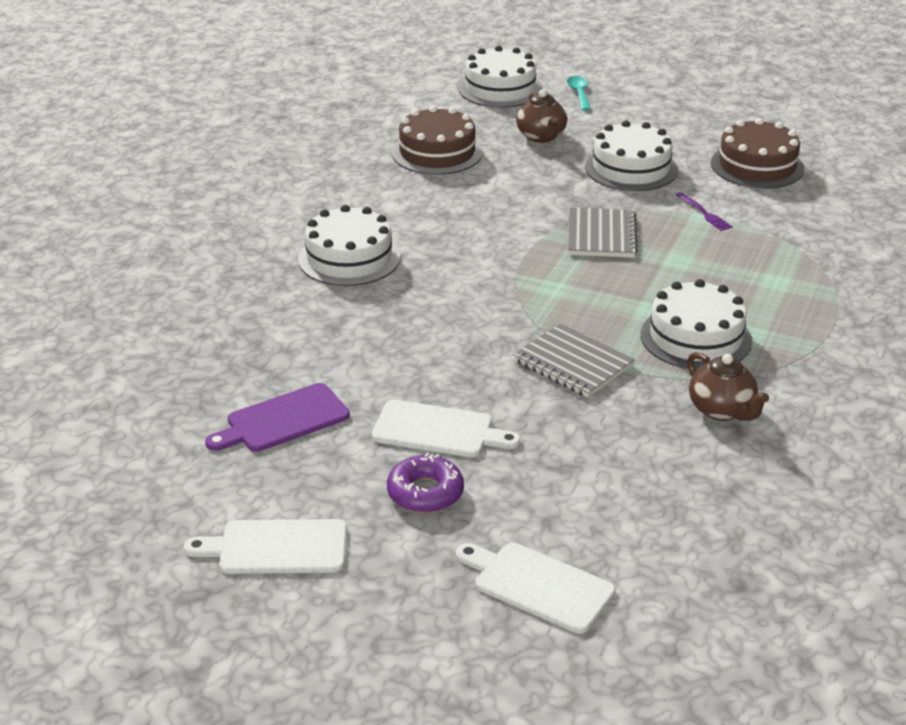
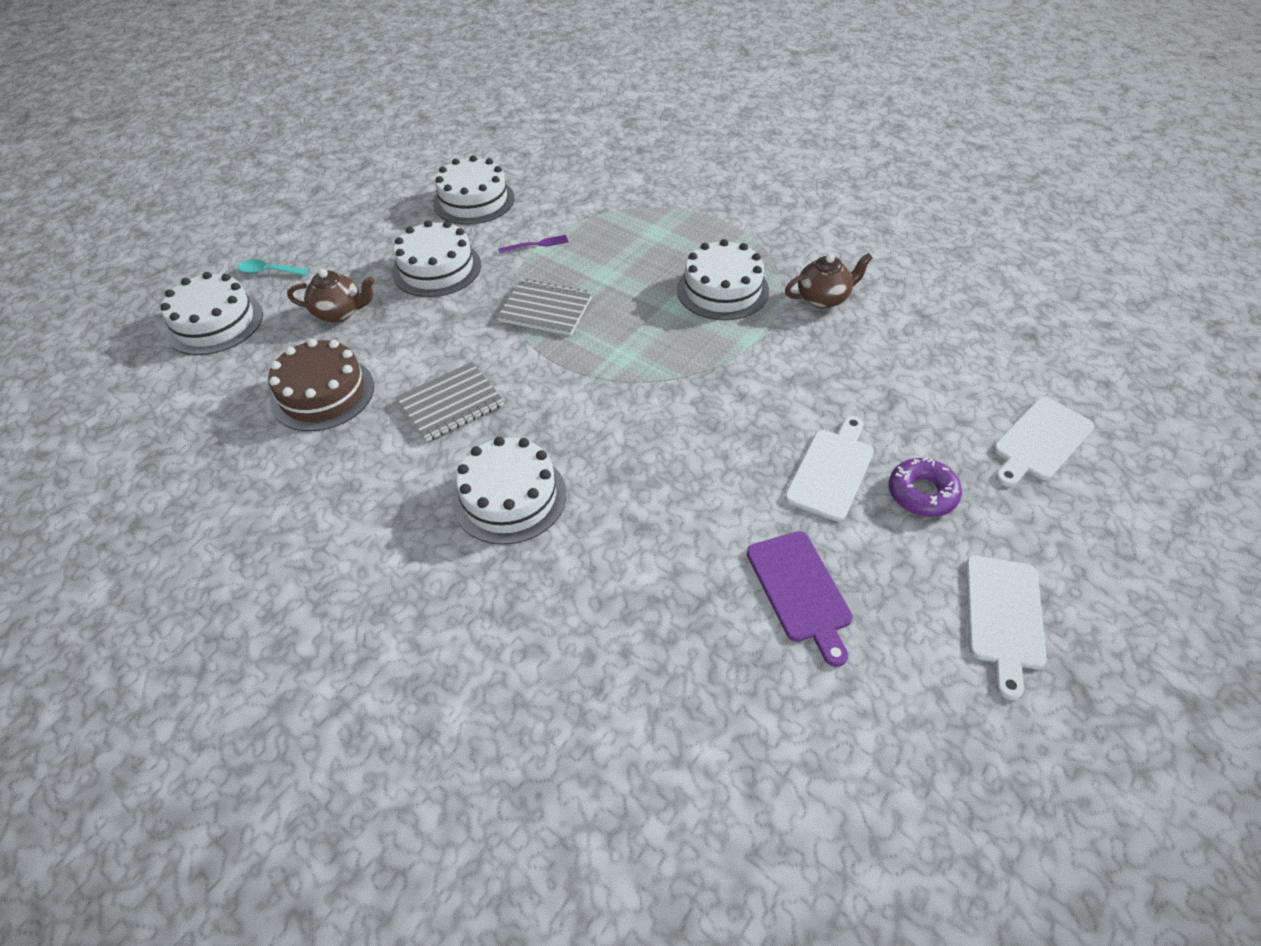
camera: 75 degrees left, 15 degrees up
grey notebook [514,323,635,398] -> grey notebook moved to [395,362,504,442]
brown cake [711,118,804,189] -> white cake [433,155,514,225]

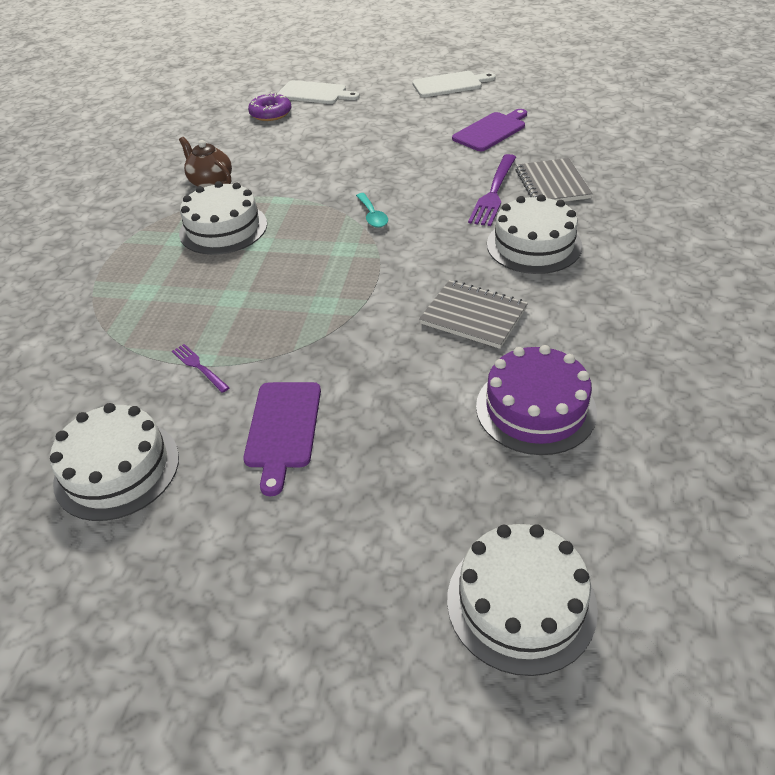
camera: 115 degrees left, 5 degrees down
turquoise spoon [238,259,309,276] -> turquoise spoon moved to [356,193,388,228]
brown cake [268,339,374,431] -> purple cake [476,345,597,455]
brown teapot [287,269,375,323] -> none
white cake [392,220,481,297] -> purple cutting board [243,382,321,496]
grey notebook [497,279,592,336] -> grey notebook moved to [515,158,593,202]
white cutting board [785,416,874,521] -> none
purple donut [889,457,962,517] -> purple donut moved to [248,92,291,121]
none -> purple fork [468,154,516,226]

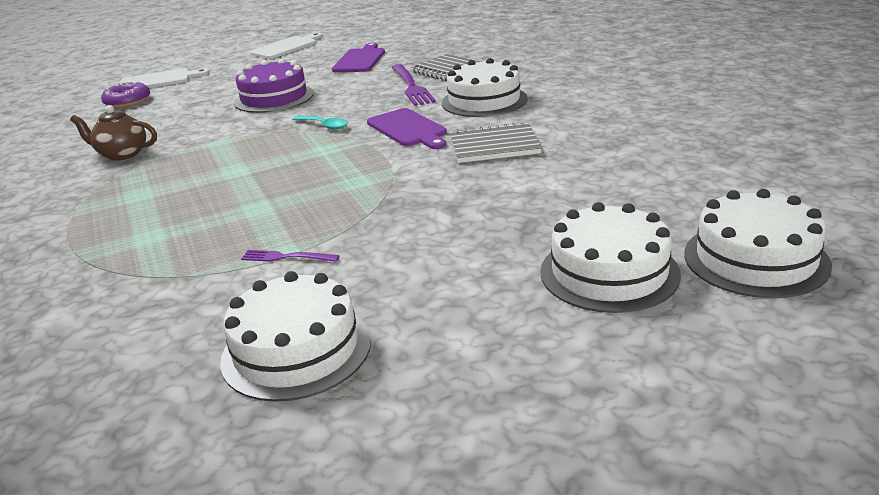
camera: 35 degrees left, 15 degrees down
white cake [179,181,267,255] -> white cake moved to [540,202,681,313]
purple cutting board [243,382,321,496] -> purple cutting board moved to [367,108,447,149]
purple cake [476,345,597,455] -> purple cake moved to [234,58,314,113]

